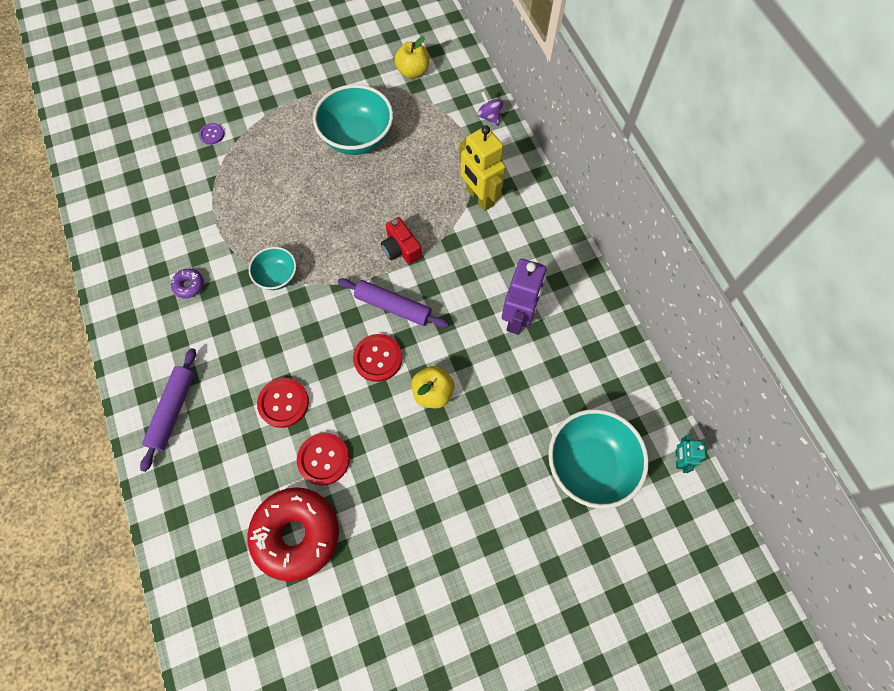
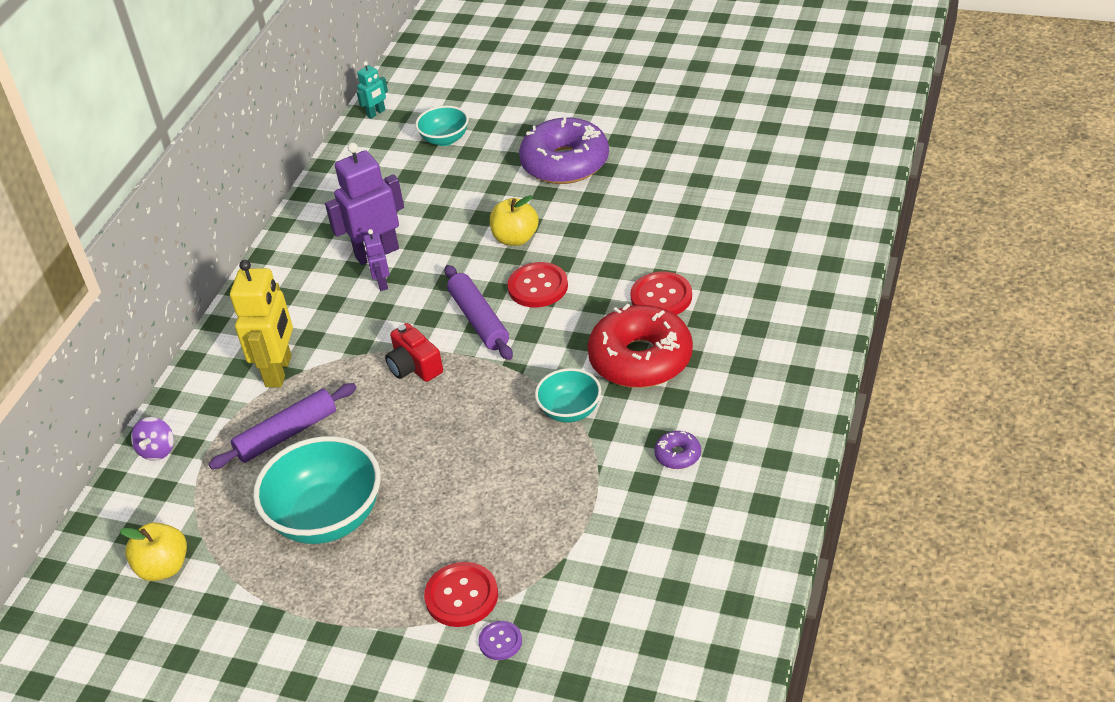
camera: 135 degrees left, 25 degrees down
purple rolling pin [140,348,196,472] -> purple rolling pin moved to [209,383,356,469]
red donut [248,487,339,581] -> red donut moved to [587,304,693,388]
red button [297,433,350,486] -> red button moved to [424,562,498,627]
red camera [381,217,422,264] -> red camera turned 135 degrees clockwise [385,323,443,382]
turquoise bowl [548,409,649,509] -> turquoise bowl [415,106,469,146], size x0.55
none -> purple robot [363,229,390,291]
none -> purple donut [519,117,609,184]

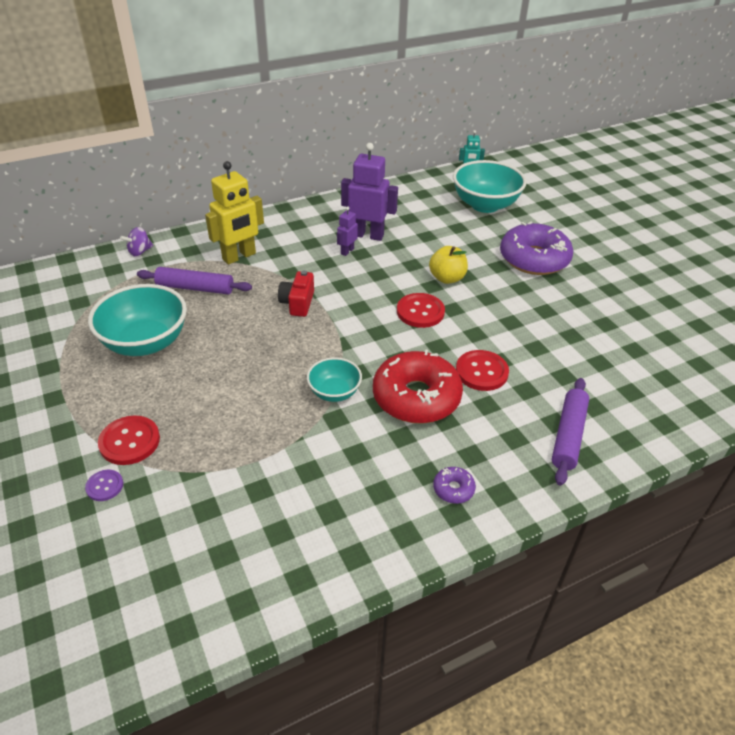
camera: 40 degrees right, 0 degrees up
yellow apple [120,522,187,581] -> none
turquoise bowl [415,106,469,146] -> turquoise bowl [453,160,527,213], size x1.81
purple rolling pin [445,265,513,360] -> purple rolling pin moved to [552,378,589,486]
purple donut [654,431,701,469] -> purple donut moved to [433,467,476,504]

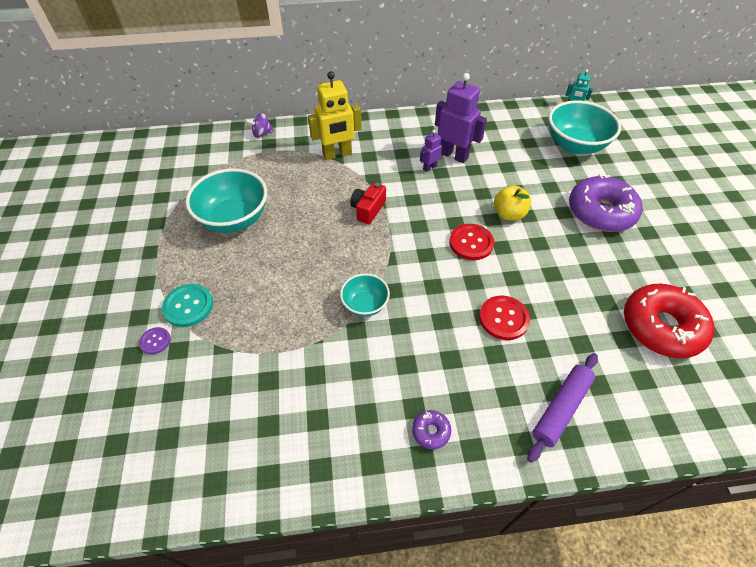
camera: 20 degrees right, 10 degrees up
red button [98,415,160,465] -> turquoise button [162,284,213,327]
purple rolling pin [137,267,252,294] -> none
red donut [373,349,463,424] -> red donut moved to [624,284,714,358]

